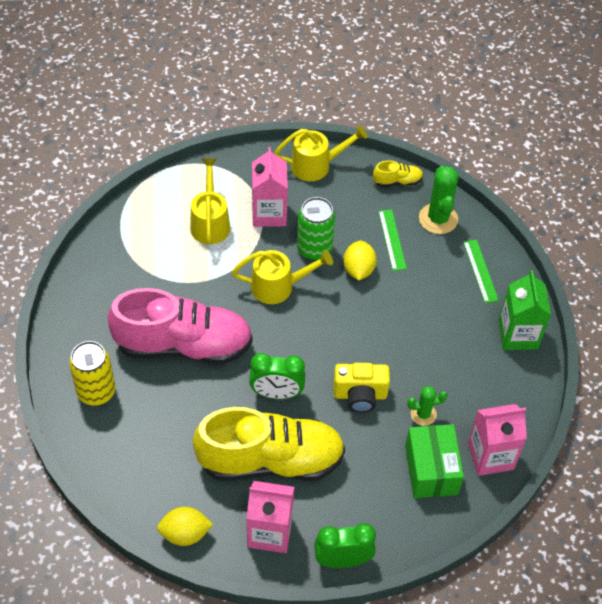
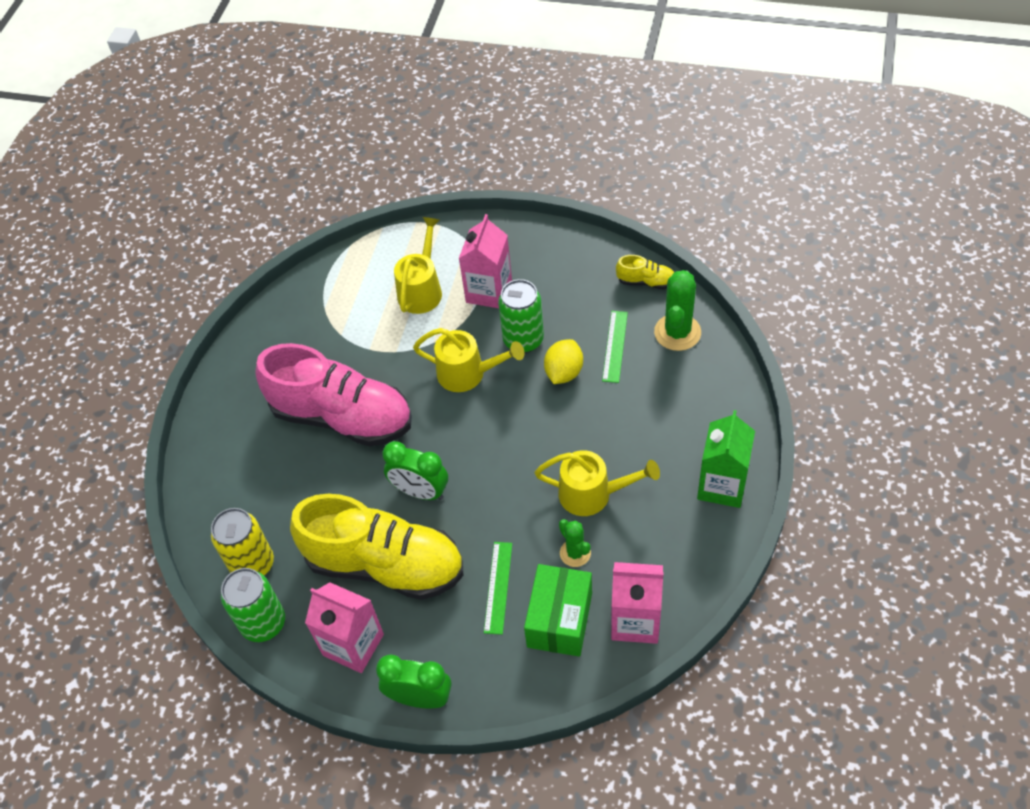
camera: 25 degrees right, 0 degrees up
yellow can [69,341,115,406] -> yellow can moved to [211,508,274,575]
yellow lemon [157,507,213,546] -> green can [221,568,285,642]
yellow watering can [274,125,367,181] -> yellow watering can moved to [535,450,660,516]
yellow camera [333,363,390,413] -> none
green cactus [407,386,447,426] -> green cactus turned 45 degrees clockwise [559,519,591,567]
green ruler [463,240,499,303] -> green ruler moved to [484,542,512,635]

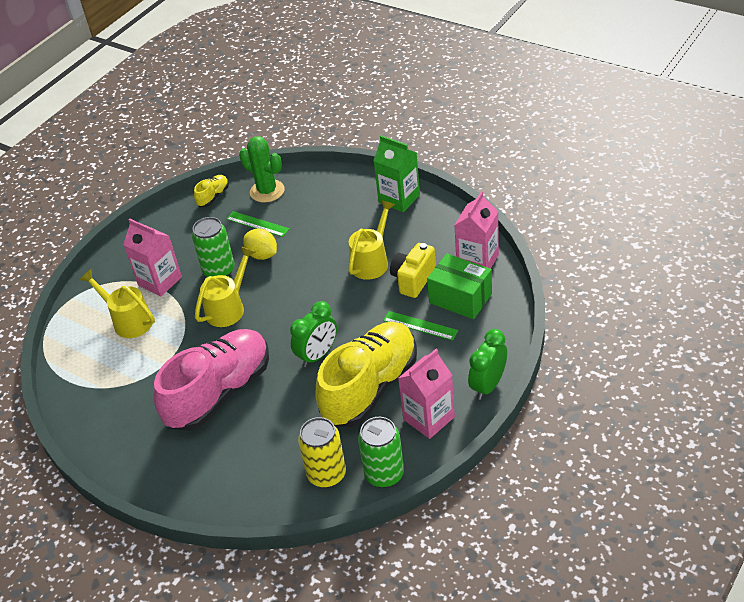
camera: 70 degrees left, 10 degrees down
green cactus [559,519,591,567] -> yellow camera [390,243,436,298]

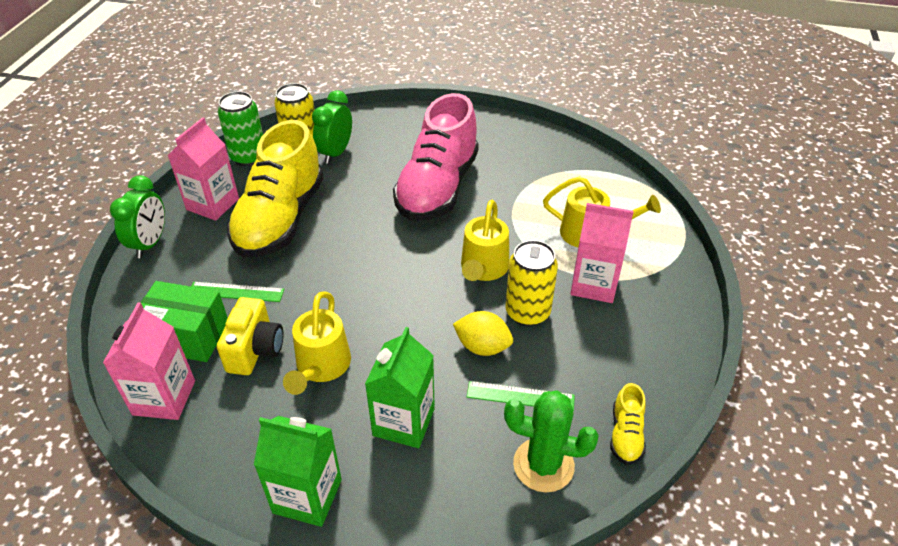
camera: 155 degrees right, 0 degrees up
green can [192,217,235,277] -> yellow can [506,240,558,327]
green clock [290,301,337,367] -> green clock moved to [312,90,352,164]
none -> green carton [365,327,435,448]

